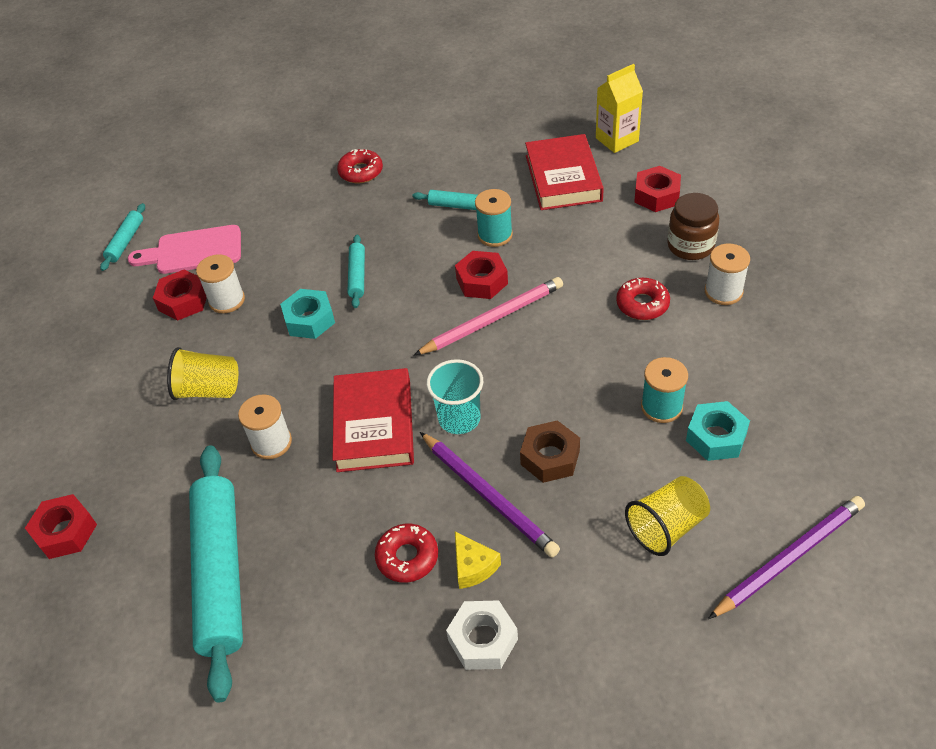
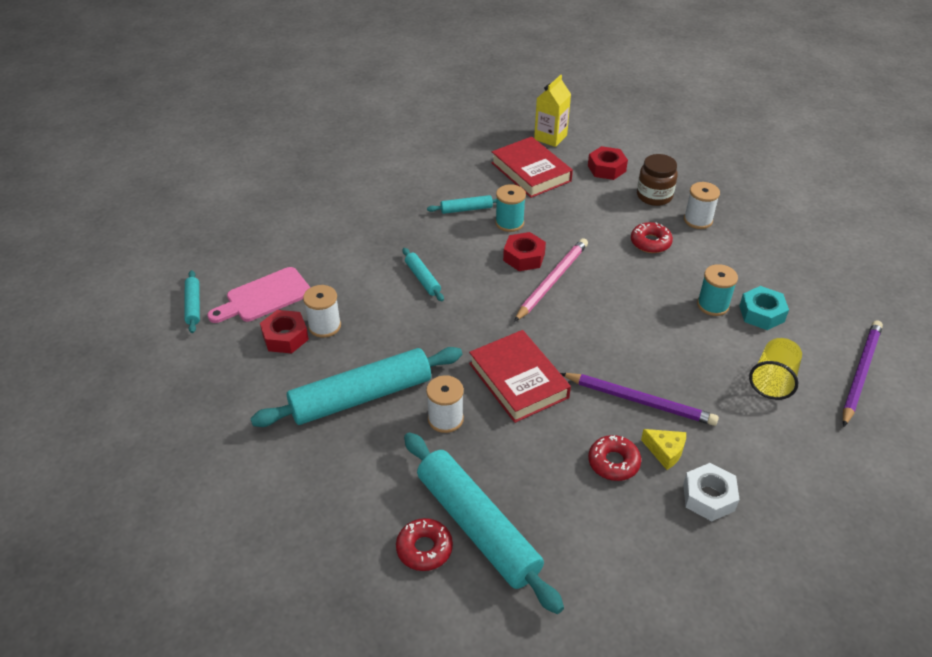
camera: 30 degrees left, 5 degrees down
red nut [25,494,97,559] -> none
yellow cup [167,347,238,400] -> turquoise rolling pin [250,347,462,427]
turquoise nut [280,289,335,339] -> none
red donut [337,149,383,183] -> red donut moved to [396,518,453,571]
turquoise cup [426,359,483,434] -> none
brown nut [520,420,580,483] -> none

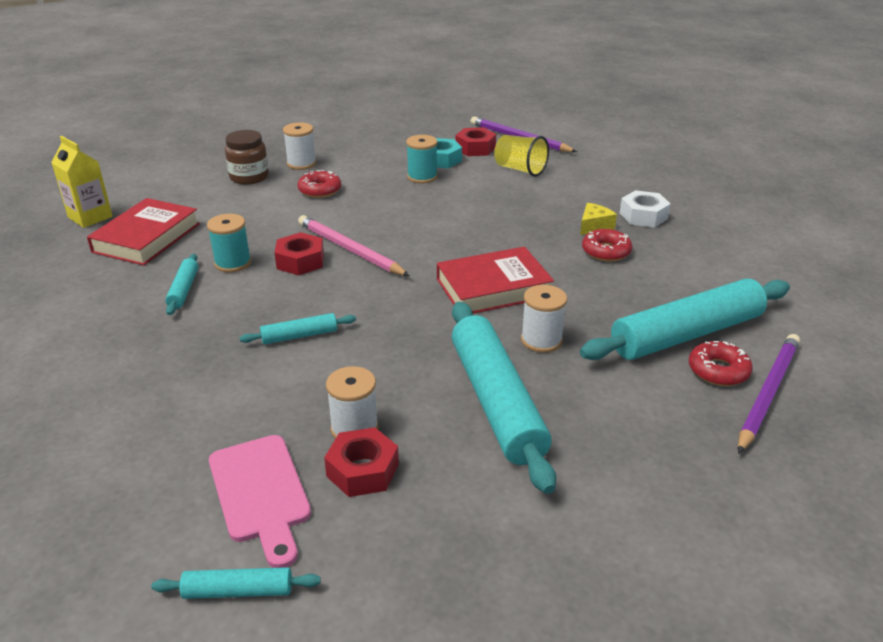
camera: 80 degrees left, 10 degrees down
red book [491,137,573,198] -> red book turned 45 degrees counterclockwise [87,198,200,266]
purple pencil [560,373,719,426] -> purple pencil moved to [738,334,800,454]
red nut [588,146,628,180] -> red nut moved to [456,127,496,156]

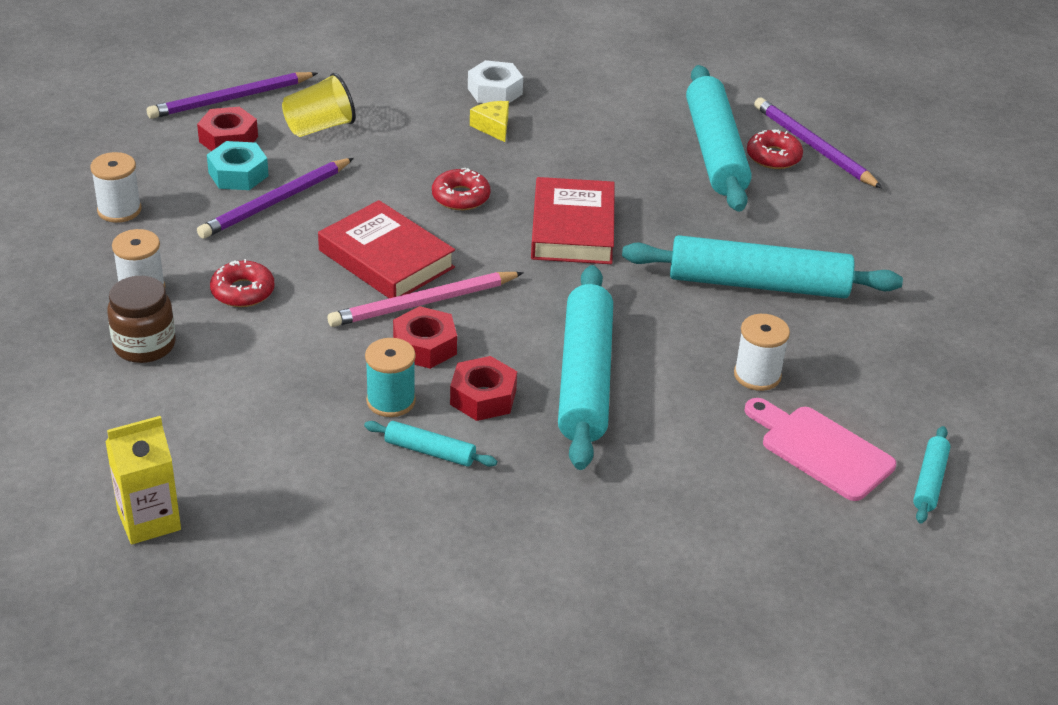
camera: 70 degrees left, 5 degrees up
red book [87,198,200,266] -> red book moved to [318,200,455,298]
pink cutting board [209,435,311,568] -> pink cutting board turned 135 degrees counterclockwise [744,398,896,501]
turquoise rolling pin [240,313,356,344] -> turquoise rolling pin [558,265,613,470], size x2.22
red nut [324,427,399,497] -> red nut moved to [450,356,517,421]
turquoise spool [406,135,438,184] -> purple pencil [197,158,354,239]
white spool [521,285,567,353] -> white spool moved to [90,152,141,223]
red donut [582,229,632,261] -> red donut moved to [432,168,490,210]

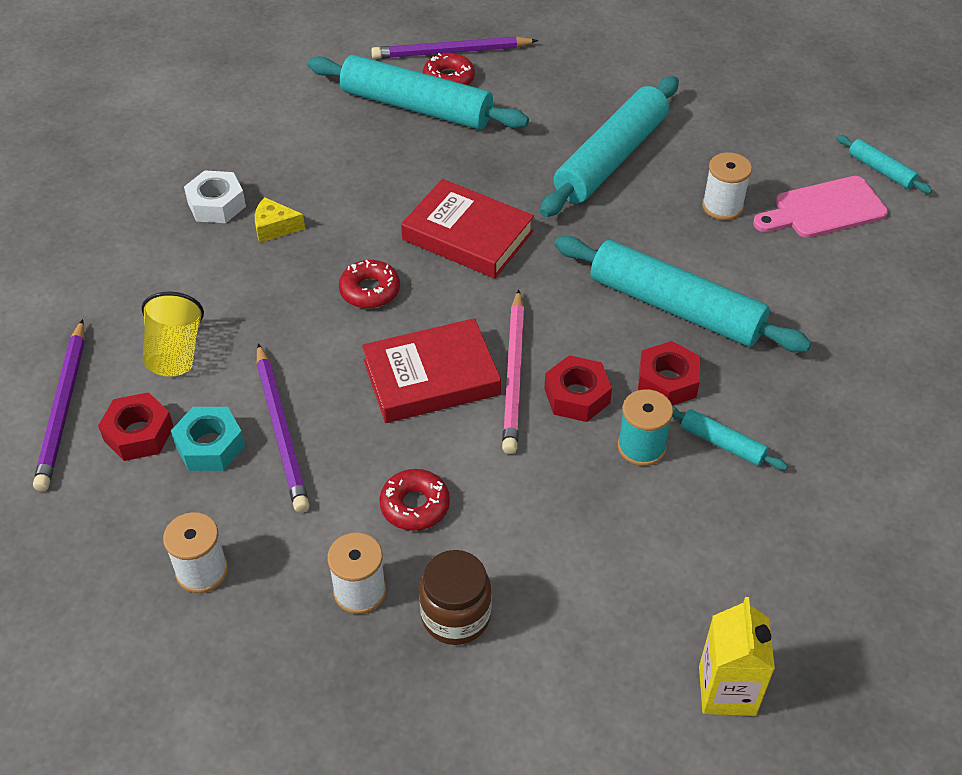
camera: 60 degrees left, 10 degrees up
turquoise rolling pin [364,421,497,467] -> turquoise rolling pin turned 75 degrees clockwise [672,406,788,470]

